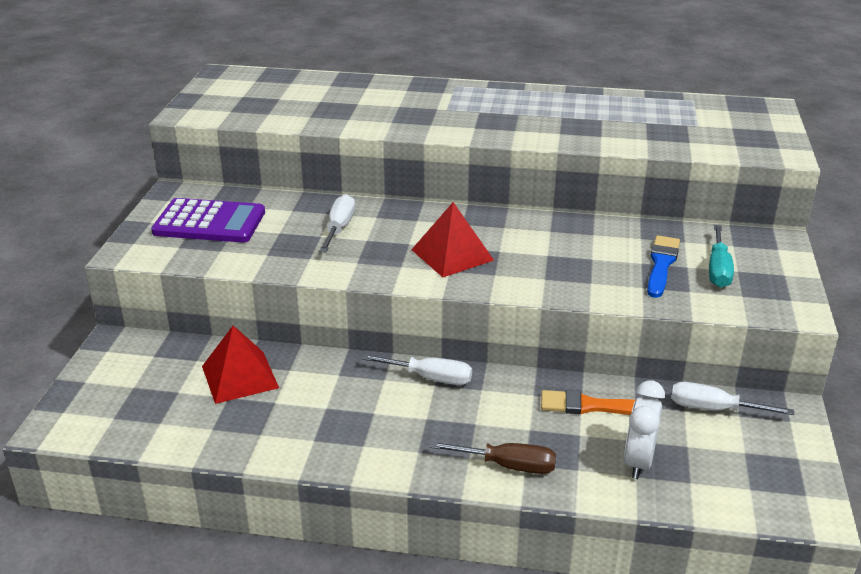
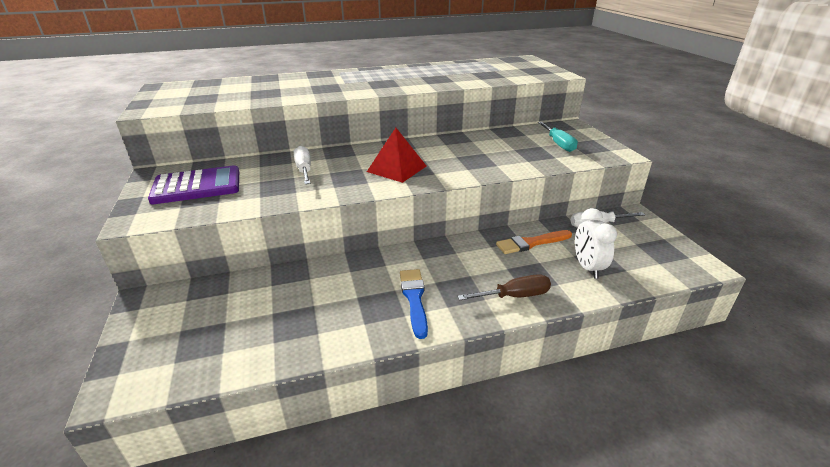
camera: 25 degrees left, 0 degrees up
red pyramid [202,326,279,404] -> none
white screwdriver [361,354,472,385] -> none
blue brush [647,235,680,298] -> blue brush moved to [400,269,428,339]

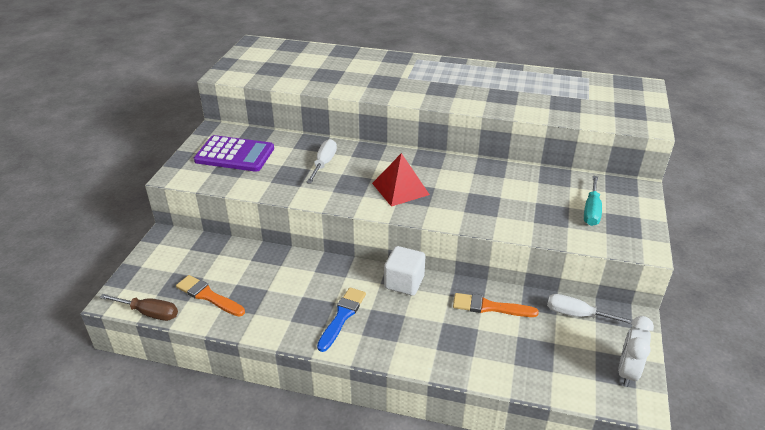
camera: 30 degrees right, 5 degrees up
brown screwdriver [458,274,551,300] -> brown screwdriver moved to [99,294,178,321]
white clock [575,208,617,279] -> white clock moved to [618,316,654,387]
none -> orange brush [176,275,245,316]
none -> white cube [384,246,425,296]

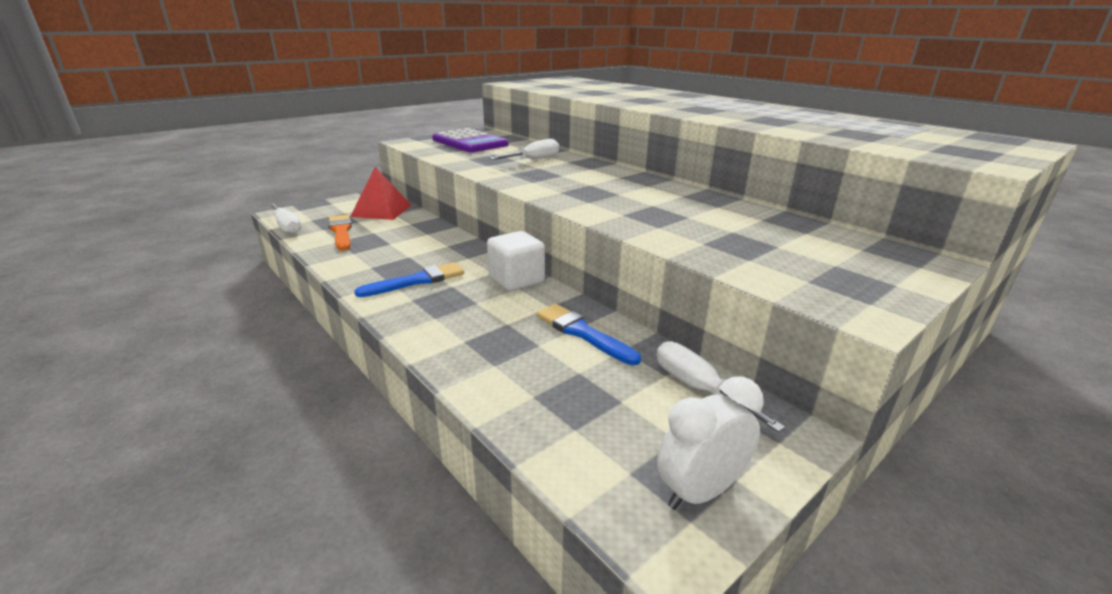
camera: 35 degrees right, 10 degrees down
brown screwdriver [99,294,178,321] -> white screwdriver [268,203,301,234]
red pyramid [372,153,430,207] -> red pyramid moved to [350,167,411,220]
orange brush [453,293,539,317] -> blue brush [536,304,641,365]
turquoise screwdriver [584,176,602,226] -> none

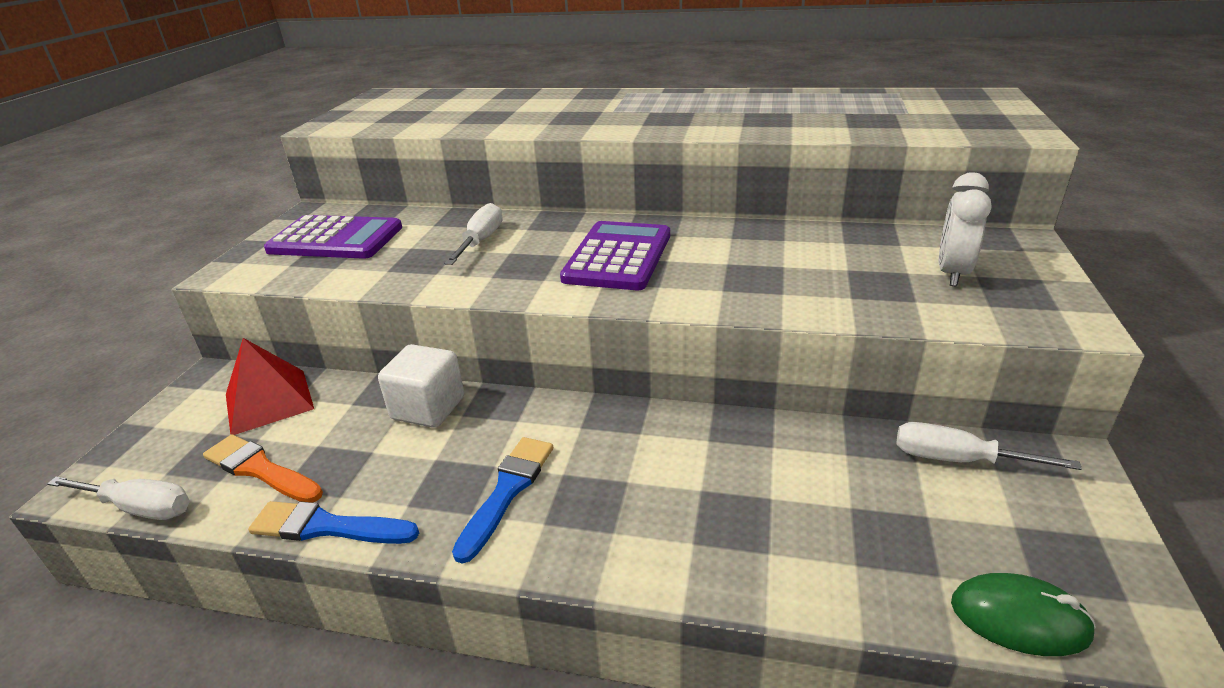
camera: 35 degrees left, 5 degrees up
white cube [487,231,545,291] -> white cube moved to [378,344,464,428]
blue brush [536,304,641,365] -> blue brush moved to [248,501,419,544]
white clock [657,377,764,510] -> white clock moved to [938,172,991,286]
none -> purple calculator [560,221,670,290]
none -> green mouse [951,573,1096,656]

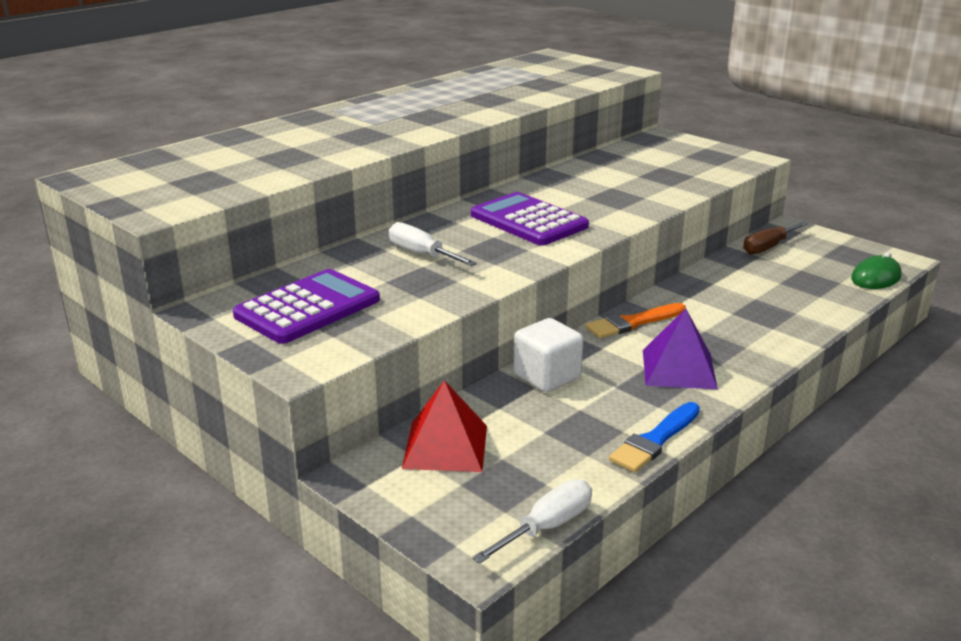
camera: 60 degrees left, 5 degrees down
orange brush [203,434,323,503] -> orange brush moved to [586,303,686,338]
blue brush [452,437,553,564] -> purple pyramid [643,308,718,390]
white screwdriver [896,422,1082,470] -> brown screwdriver [743,221,809,255]
white clock [938,172,991,286] -> none

